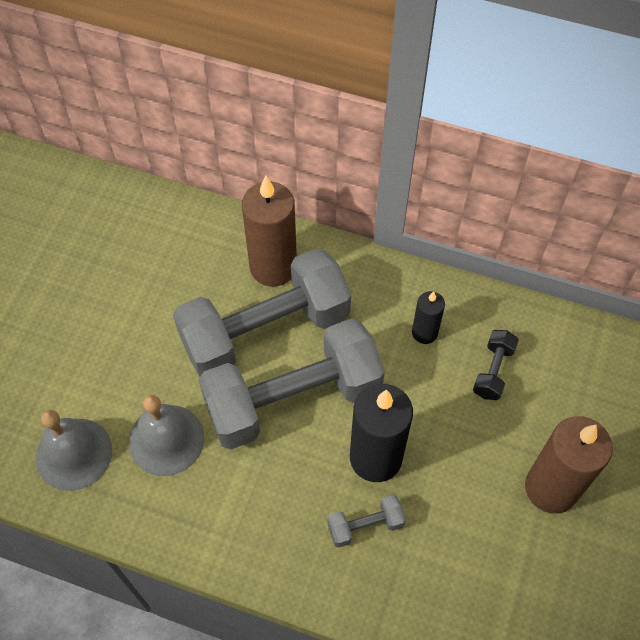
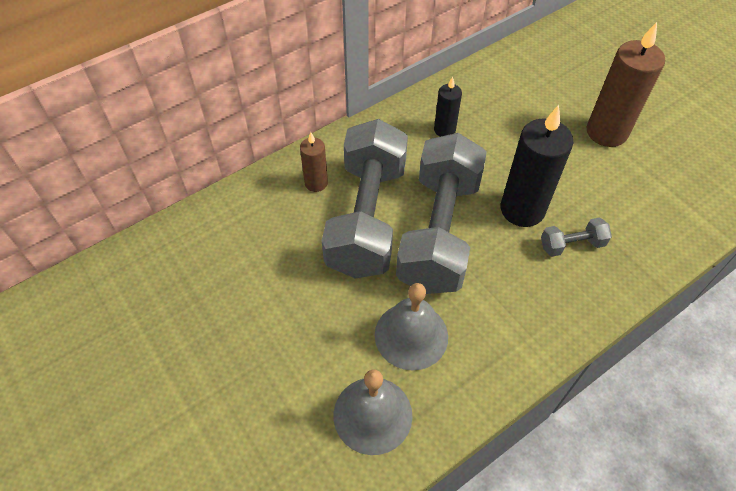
camera: 55 degrees left, 5 degrees down
brown candle [242,175,297,287] -> brown candle [300,132,328,192], size x0.53
grey dumbbell [327,495,406,548] -> grey dumbbell turned 60 degrees clockwise [541,217,612,257]
black dumbbell [473,330,519,400] -> none

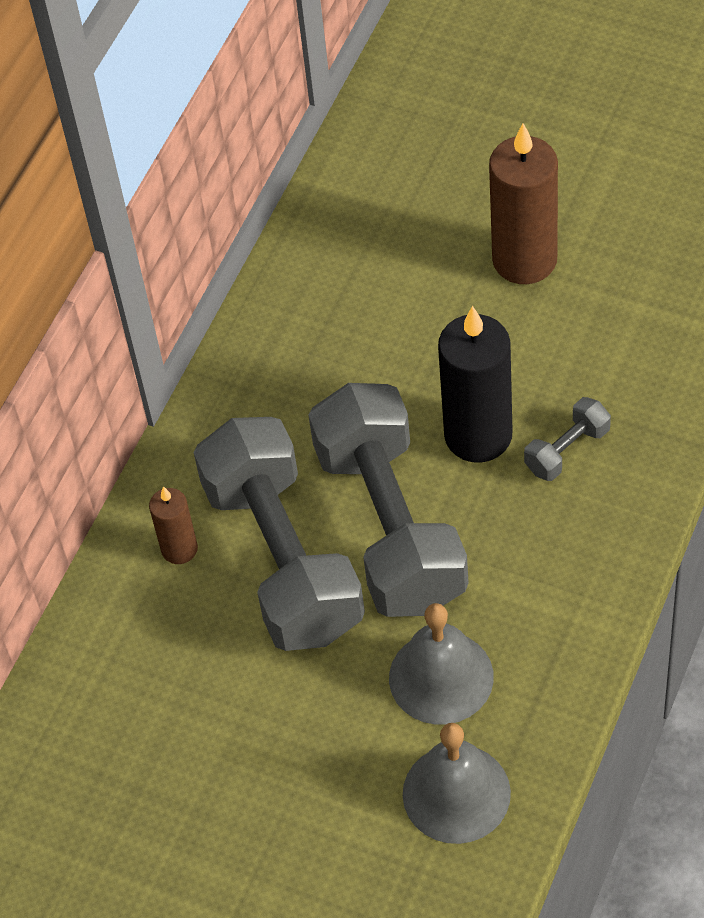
camera: 25 degrees left, 0 degrees up
black candle [434,77,462,137] -> none

